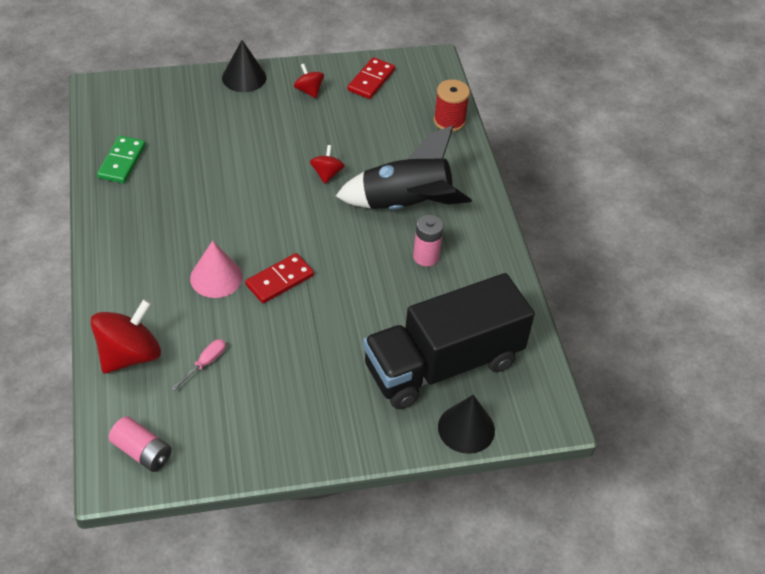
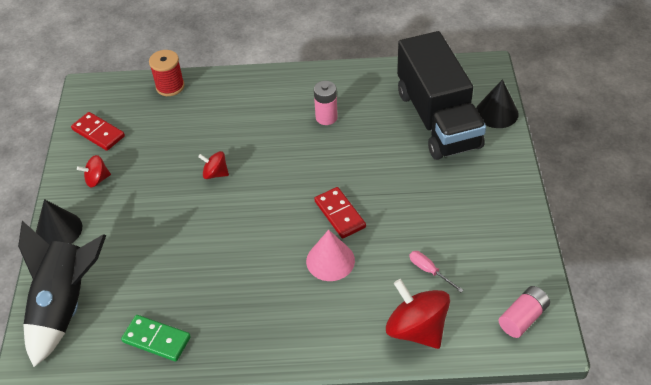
camera: 75 degrees left, 0 degrees up
black rocket [336,125,472,210] -> black rocket moved to [18,221,106,367]

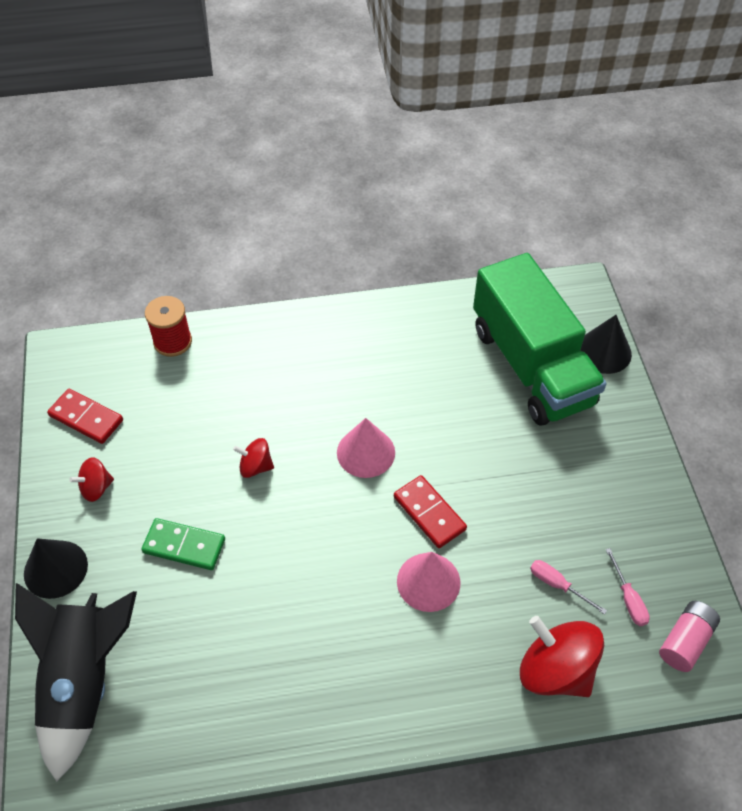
camera: 10 degrees left, 5 degrees up
green domino [121,315,191,362] -> green domino moved to [141,518,225,570]
pink battery [314,81,338,125] -> none
black truck [397,31,486,160] -> green truck [473,253,606,425]
none -> pink cone [337,418,395,478]
none -> pink screwdriver [606,548,650,626]

